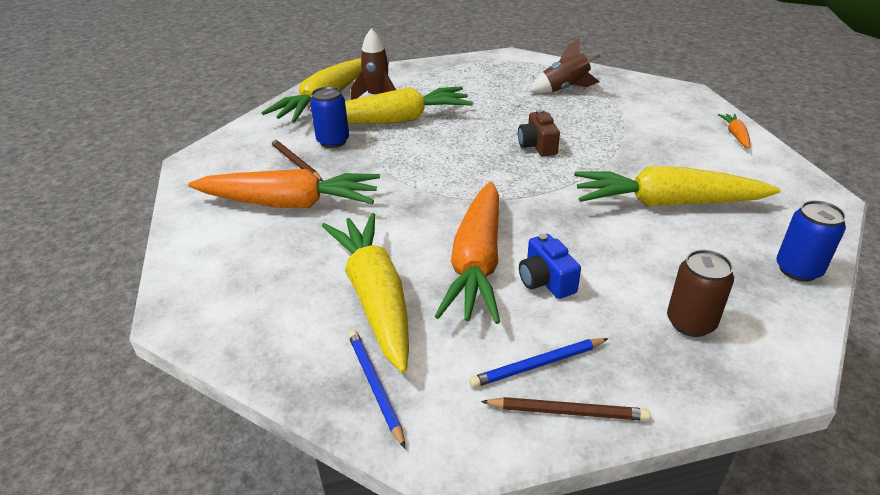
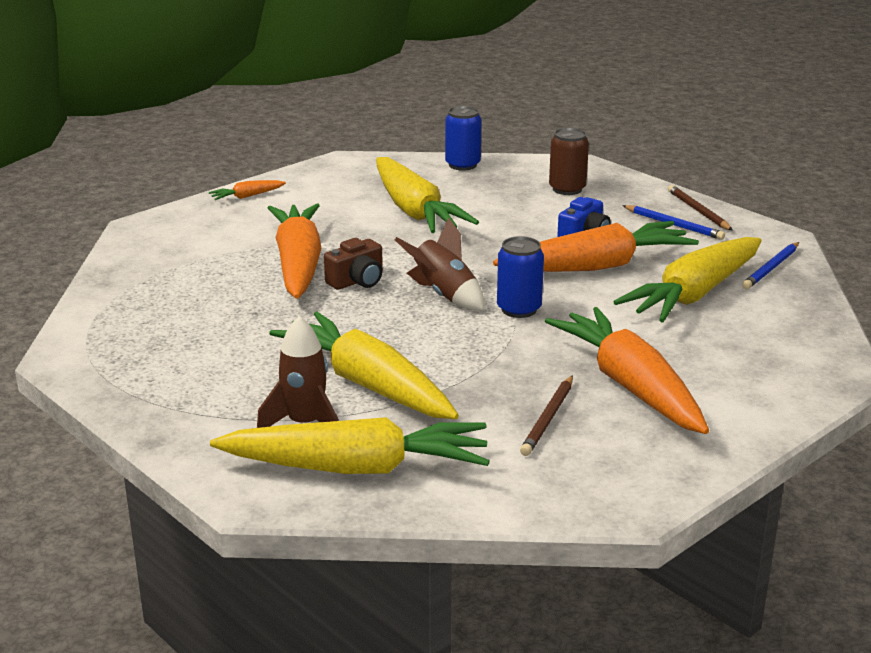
camera: 120 degrees left, 10 degrees down
blue can [310,86,349,148] -> blue can moved to [497,236,544,318]
brown rocket [530,37,601,94] -> brown rocket moved to [395,217,484,311]
none -> orange carrot [268,203,321,299]

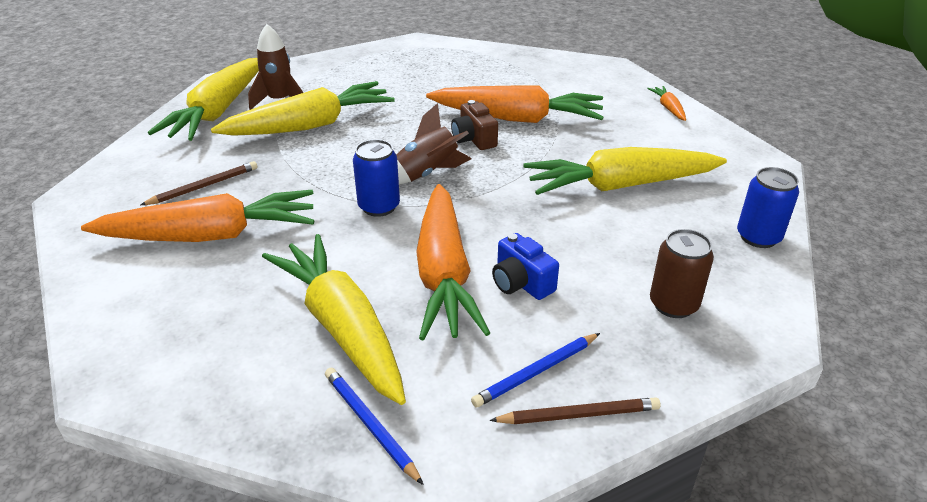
camera: 105 degrees right, 10 degrees up
brown pencil [520,375,573,456] -> brown pencil turned 105 degrees clockwise [141,161,258,205]

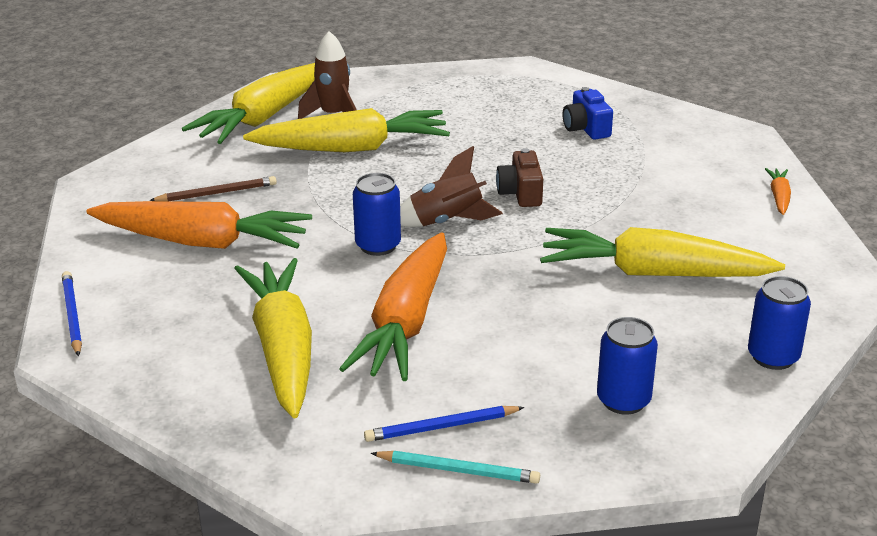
camera: 20 degrees right, 5 degrees down
blue pencil [325,368,424,485] -> blue pencil moved to [62,271,82,356]
orange carrot [426,85,604,123] -> none
brown pencil [489,397,661,424] -> turquoise pencil [371,451,540,484]
blue camera [492,233,559,300] -> blue camera moved to [563,87,613,140]
brown can [650,229,714,318] -> blue can [597,317,658,415]

